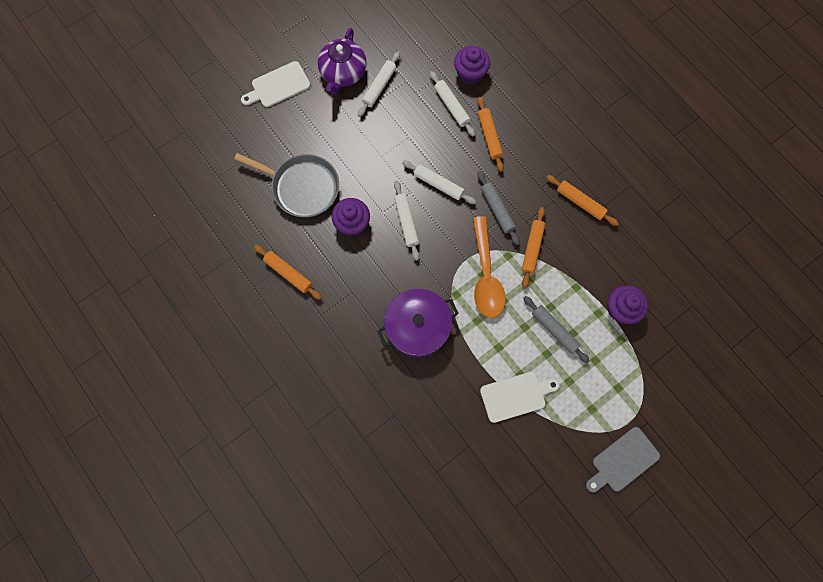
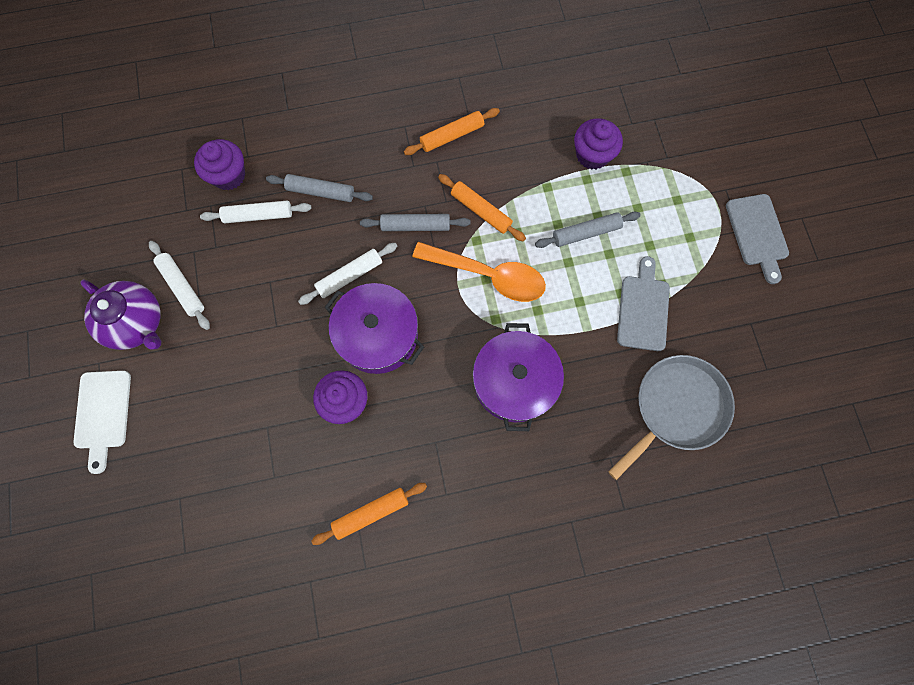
camera: 65 degrees left, 0 degrees up
grey pan [234,153,339,217] -> grey pan moved to [608,355,735,480]
white rolling pin [394,181,419,261] -> purple pot [325,283,424,374]
orange rolling pin [477,97,504,172] -> grey rolling pin [266,174,373,202]
white cutting board [480,372,560,423] -> grey cutting board [617,256,670,351]

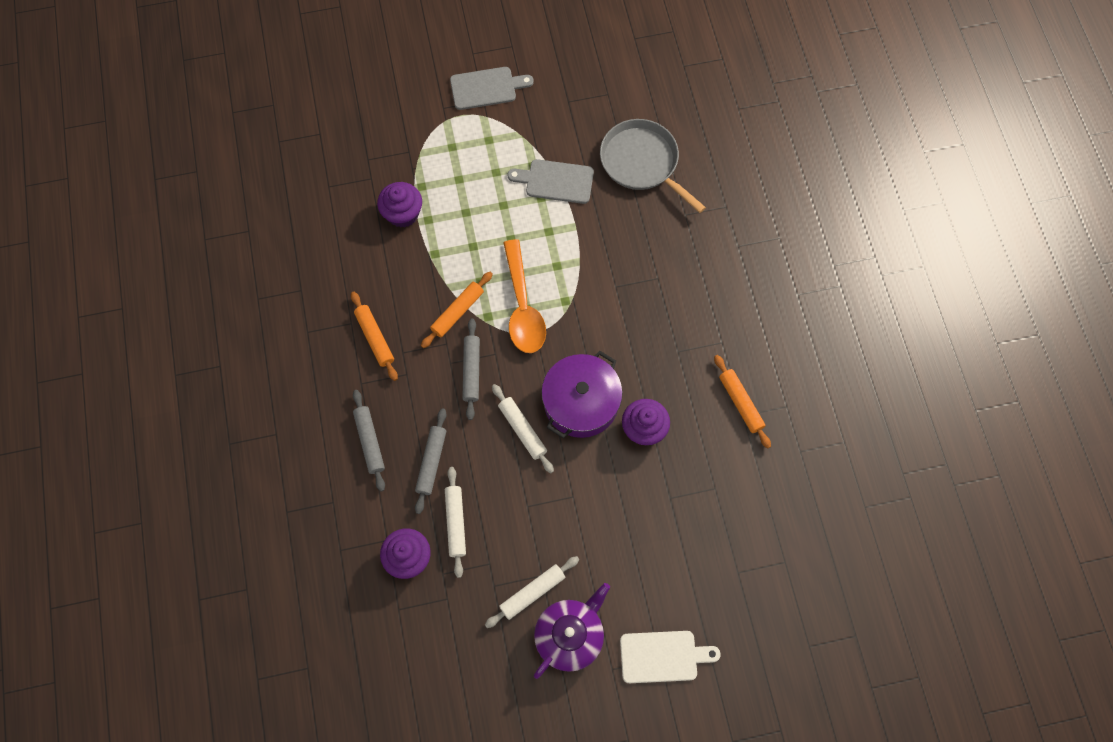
camera: 90 degrees left, 5 degrees down
orange spoon [412,242,546,302] -> orange spoon turned 150 degrees clockwise [503,239,546,353]
purple pot [473,323,564,431] -> none
grey rolling pin [535,212,641,248] -> grey rolling pin moved to [353,390,385,492]

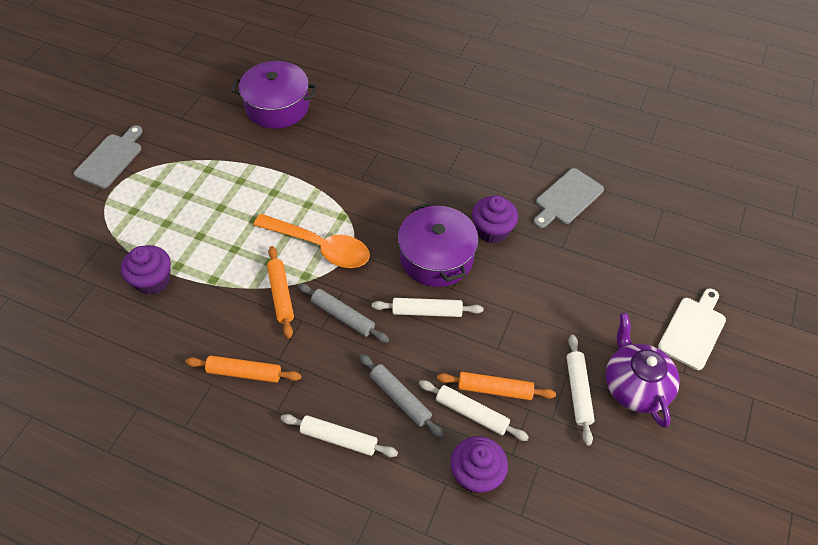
camera: 55 degrees left, 15 degrees down
grey rolling pin [353,390,385,492] -> white rolling pin [280,414,398,457]
grey cutting board [508,159,594,204] -> grey cutting board moved to [534,168,604,228]
grey pan [600,119,706,213] -> purple pot [231,61,317,129]
orange rolling pin [714,355,771,449] -> orange rolling pin moved to [437,372,556,400]

